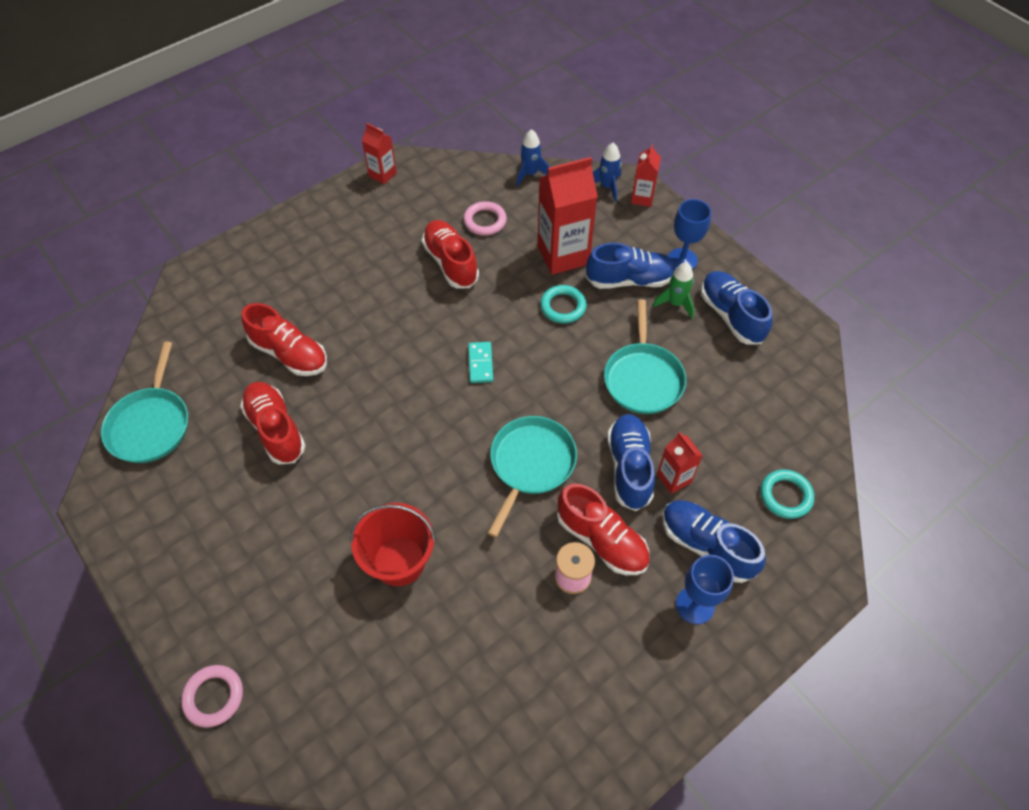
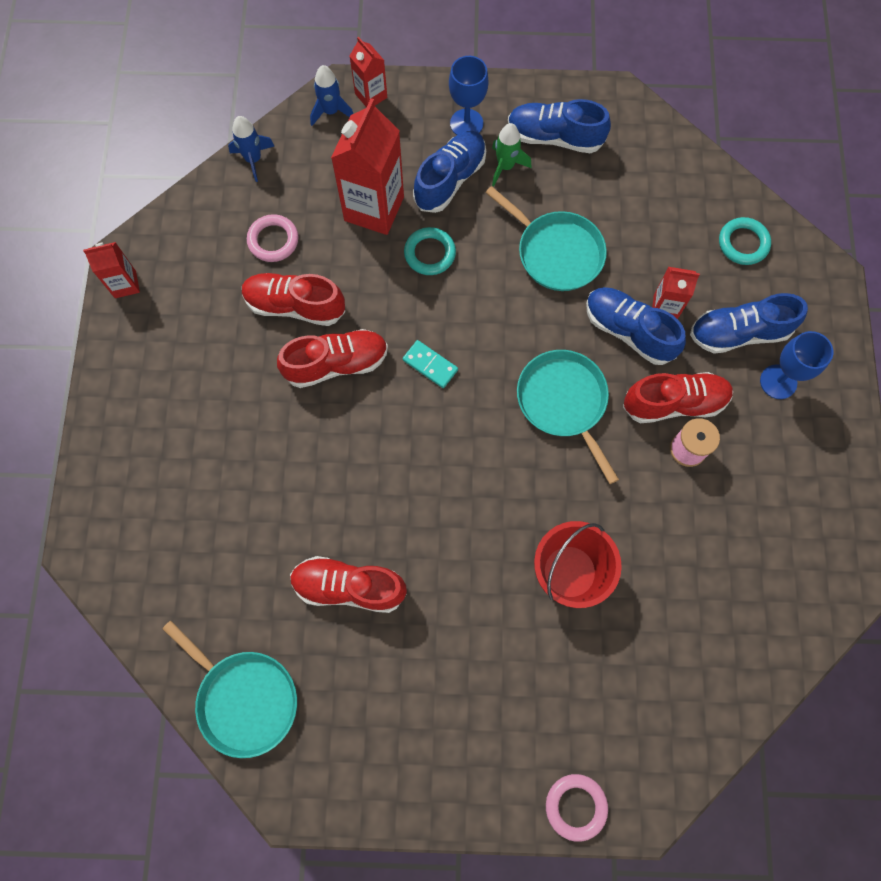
camera: 50 degrees left, 15 degrees up
red shoe [242,303,327,376] -> red shoe moved to [277,329,388,388]

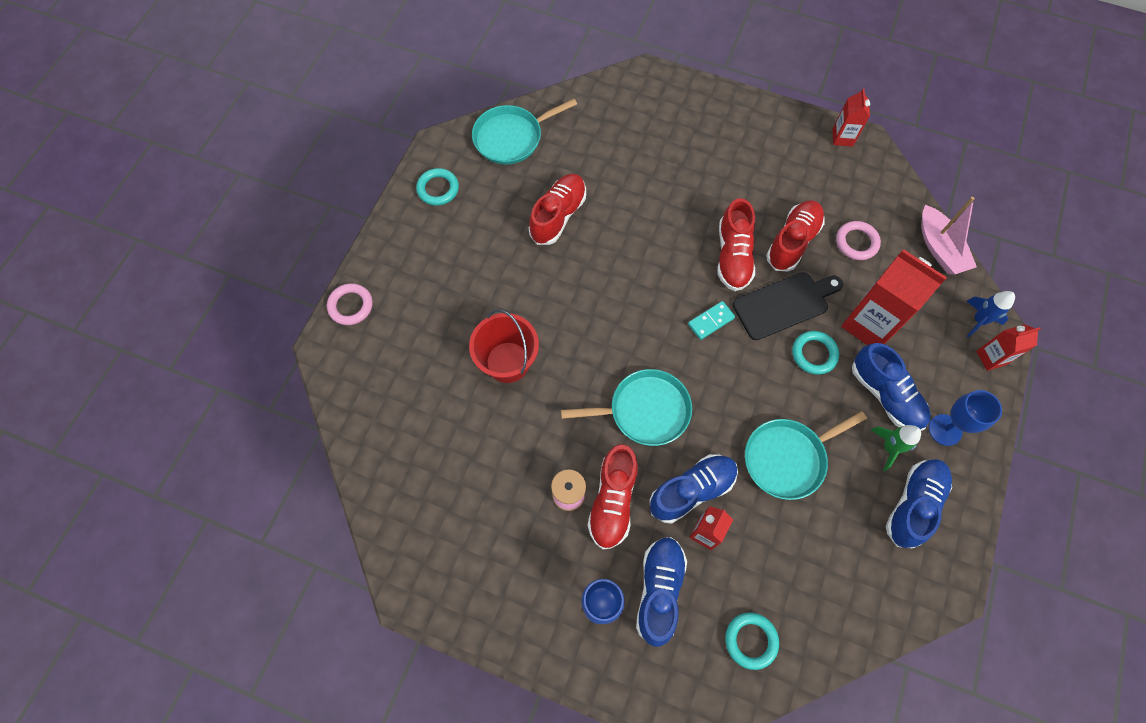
camera: 110 degrees right, 5 degrees down
blue rocket [228,116,274,182] -> pink boat [921,197,977,274]
none -> turquoise ring [416,168,459,206]
none -> black cutting board [733,272,843,340]

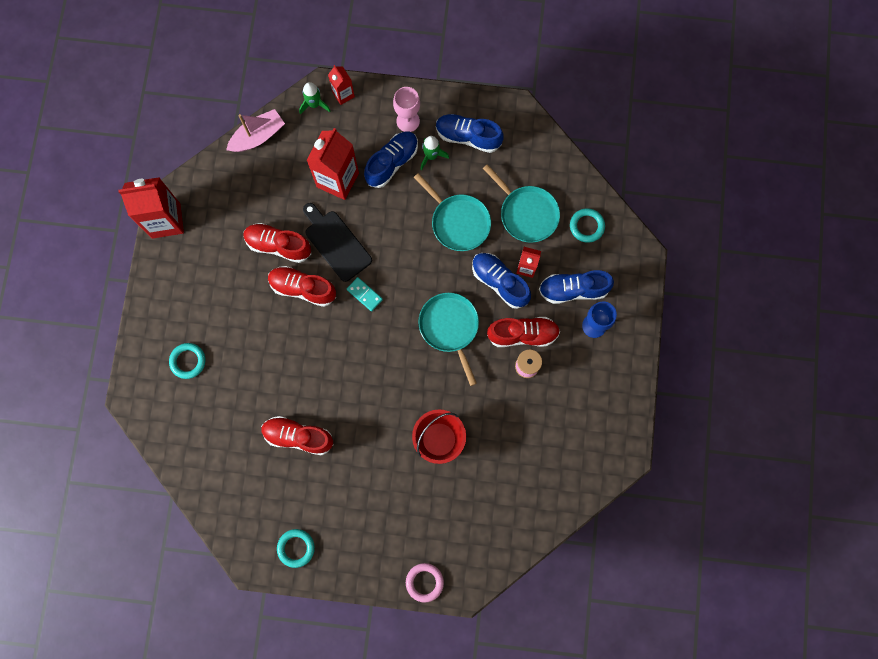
camera: 105 degrees left, 10 degrees up
turquoise pan [472,99,577,165] -> turquoise pan moved to [483,164,560,243]
red shoe [717,198,755,291] -> red shoe turned 150 degrees counterclockwise [268,266,336,307]
turquoise ring [792,331,839,375] -> turquoise ring moved to [169,343,205,379]
red carton [832,88,870,147] -> red carton [118,177,184,239], size x1.90
pink ring [836,221,881,260] -> none
blue goblet [929,390,1002,446] -> pink goblet [393,87,420,132]
blue rocket [967,291,1015,337] -> green rocket [299,82,331,114]

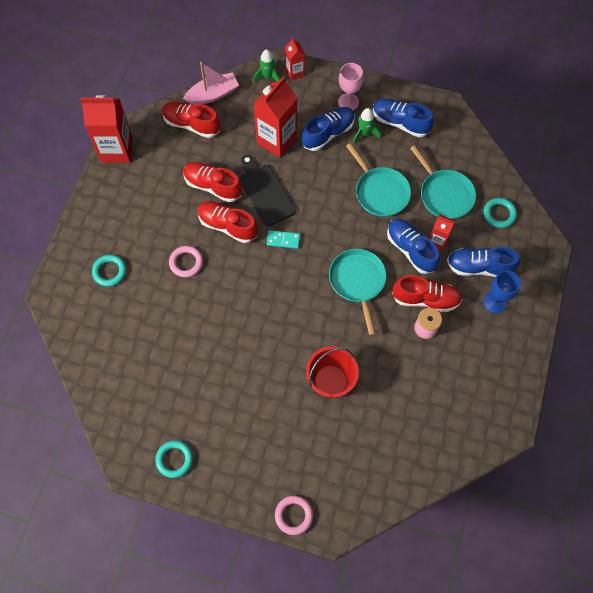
camera: 10 degrees right, 10 degrees down
red shoe [261,416,334,455] -> red shoe moved to [162,101,220,138]
turquoise domino [347,277,383,311] -> turquoise domino turned 45 degrees counterclockwise [267,230,300,249]
none -> pink ring [169,246,203,277]

